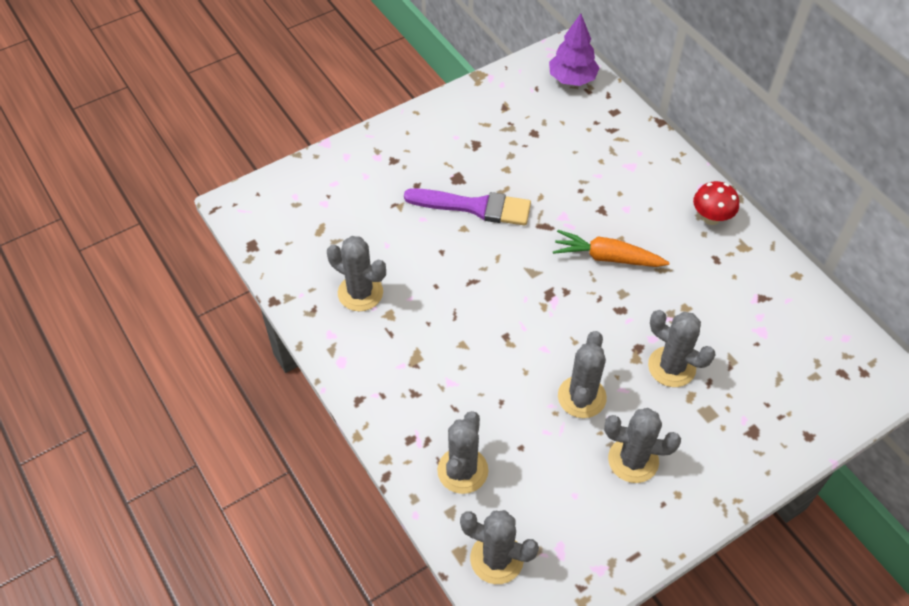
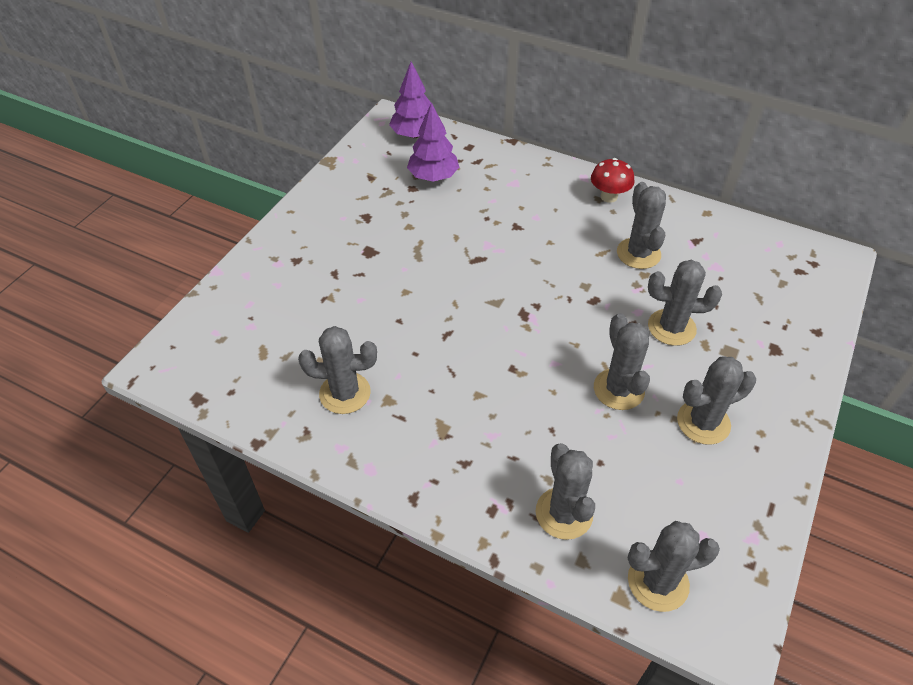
camera: 30 degrees left, 5 degrees down
purple brush [404,188,531,226] -> none
orange carrot [553,230,670,267] -> none
none -> purple tree [407,102,459,182]
none -> grey cactus [617,182,666,269]

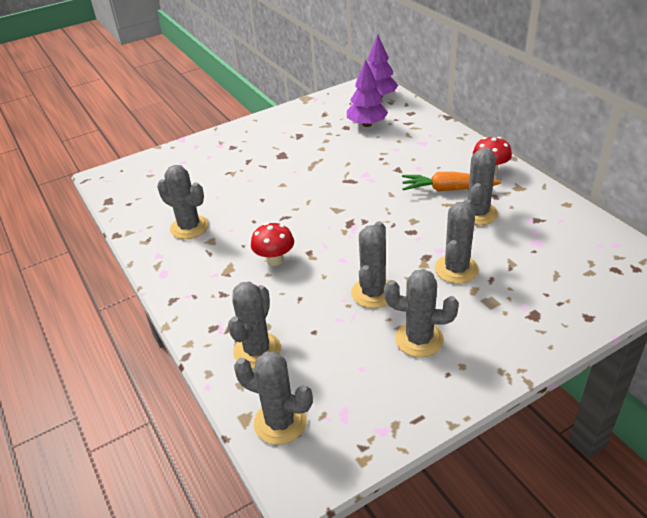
camera: 35 degrees right, 10 degrees down
grey cactus [648,260,722,346] -> grey cactus turned 75 degrees clockwise [435,199,479,284]
none -> red mushroom [251,223,294,266]
none -> orange carrot [402,172,501,192]

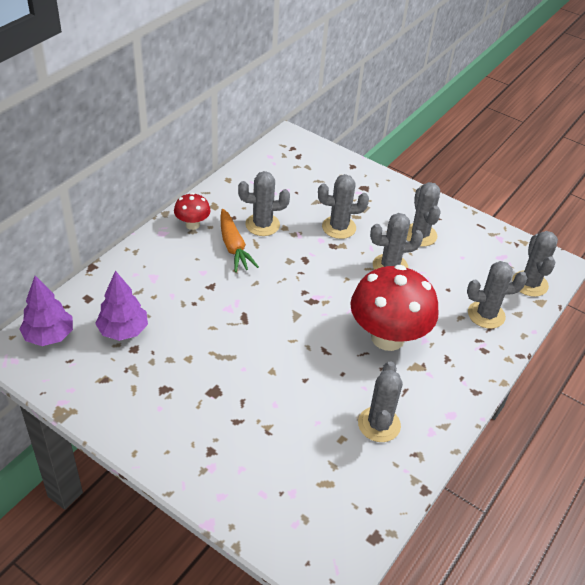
camera: 120 degrees left, 5 degrees up
red mushroom [251,223,294,266] -> red mushroom [350,265,439,351], size x2.11

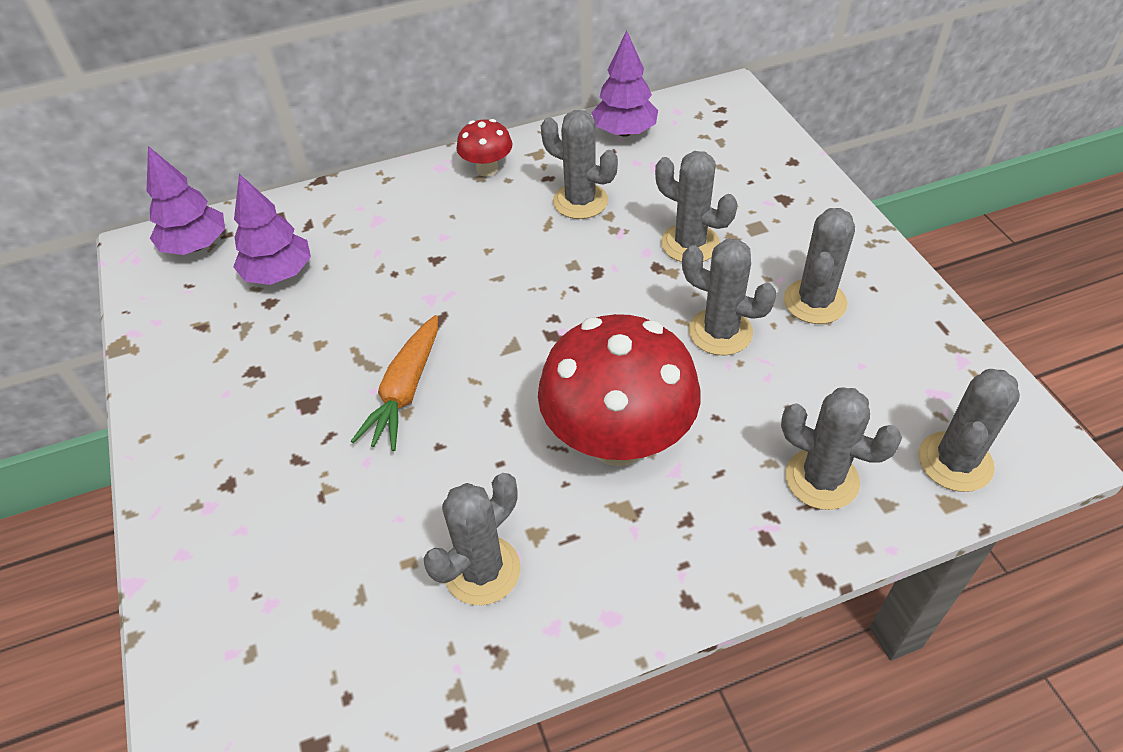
camera: 40 degrees right, 5 degrees up
orange carrot [221,209,259,272] -> orange carrot moved to [351,315,438,451]
none -> purple tree [592,30,658,137]

